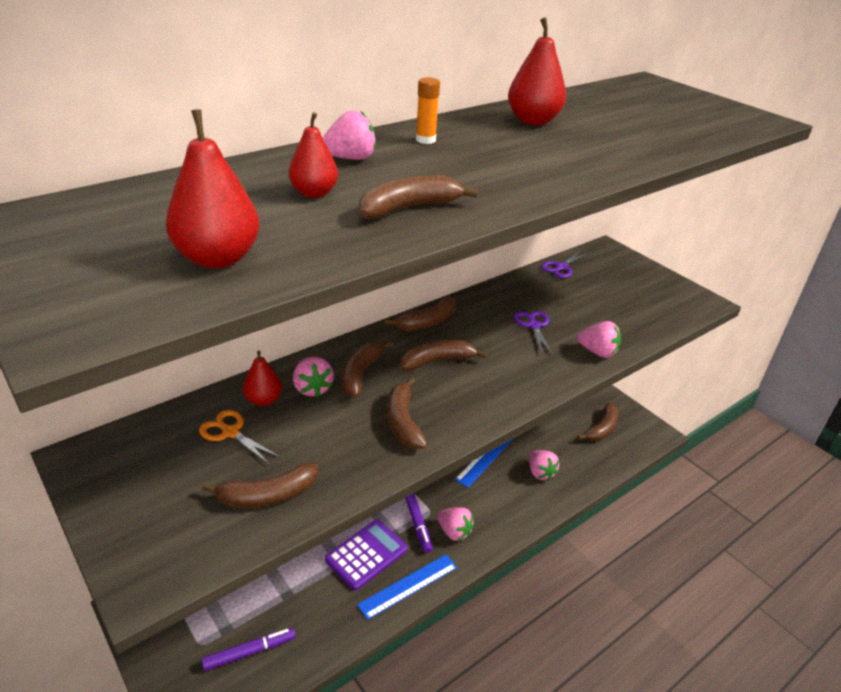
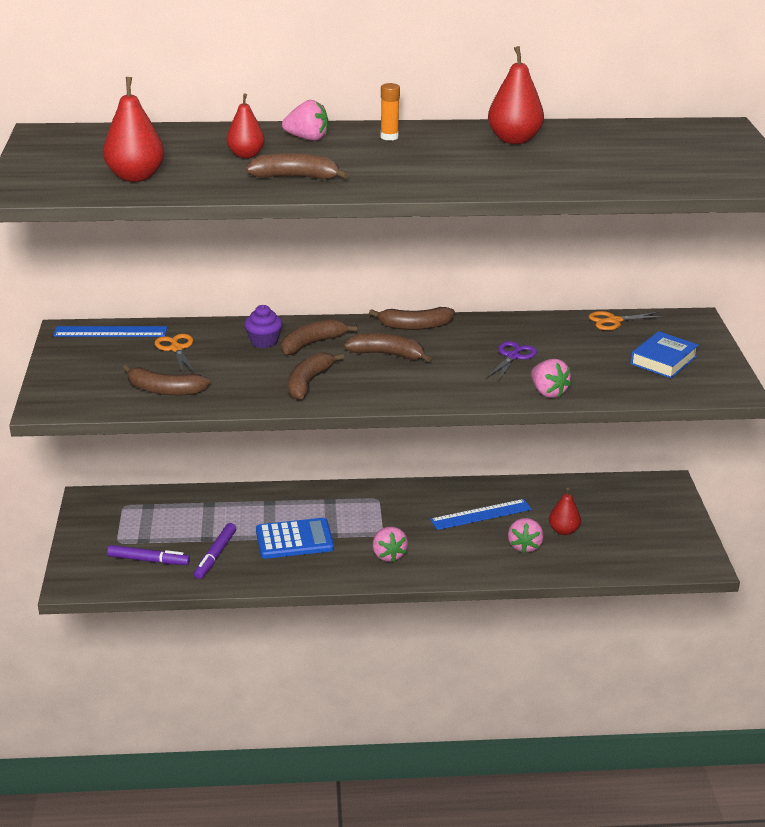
camera: 35 degrees right, 5 degrees down
red pear [243,350,282,406] -> red pear moved to [549,488,581,535]
pink strawberry [293,357,334,397] -> purple cupcake [244,305,283,348]
purple calculator [325,520,408,590] -> blue calculator [256,518,334,559]
blue ruler [357,554,457,620] -> blue ruler moved to [53,326,167,337]
purple marker [405,493,432,553] -> purple marker moved to [194,523,236,579]
purple scissors [541,250,589,278] -> orange scissors [589,311,664,331]
brown banana [578,403,618,441] -> none
none -> blue book [631,331,699,378]

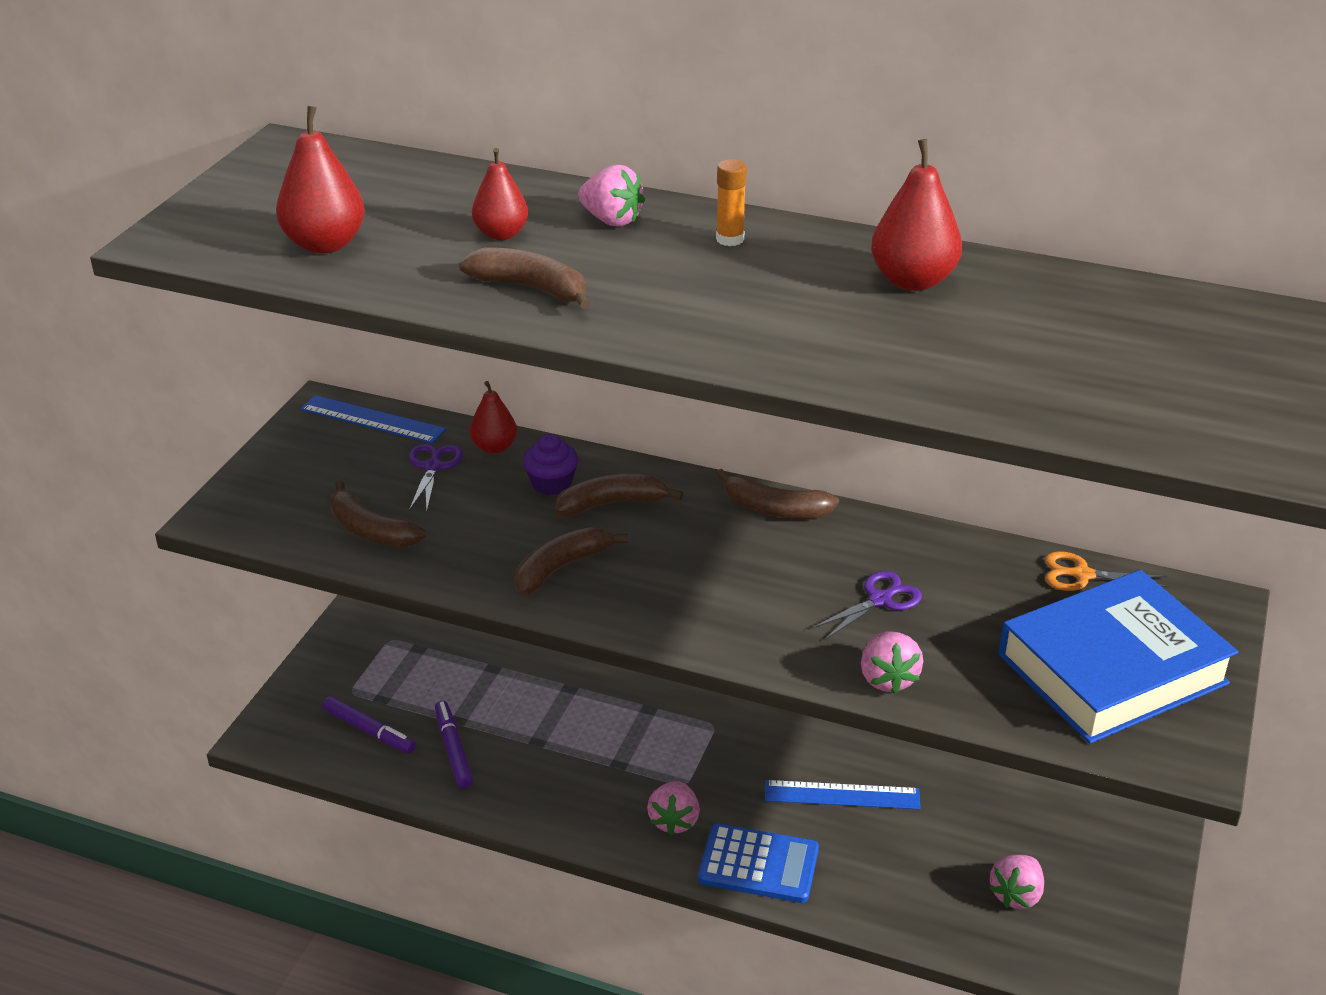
camera: 25 degrees right, 5 degrees up
orange scissors [155,334,195,374] -> purple scissors [409,444,463,511]
purple marker [194,523,236,579] -> purple marker turned 120 degrees clockwise [435,701,473,789]
blue calculator [256,518,334,559] -> blue calculator moved to [698,823,819,903]
brown banana [344,333,431,362] -> none
pink strawberry [508,518,544,553] -> pink strawberry moved to [989,855,1044,909]
red pear [549,488,581,535] -> red pear moved to [470,381,517,454]
blue book [631,331,699,378] -> blue book [999,570,1238,744], size x1.94

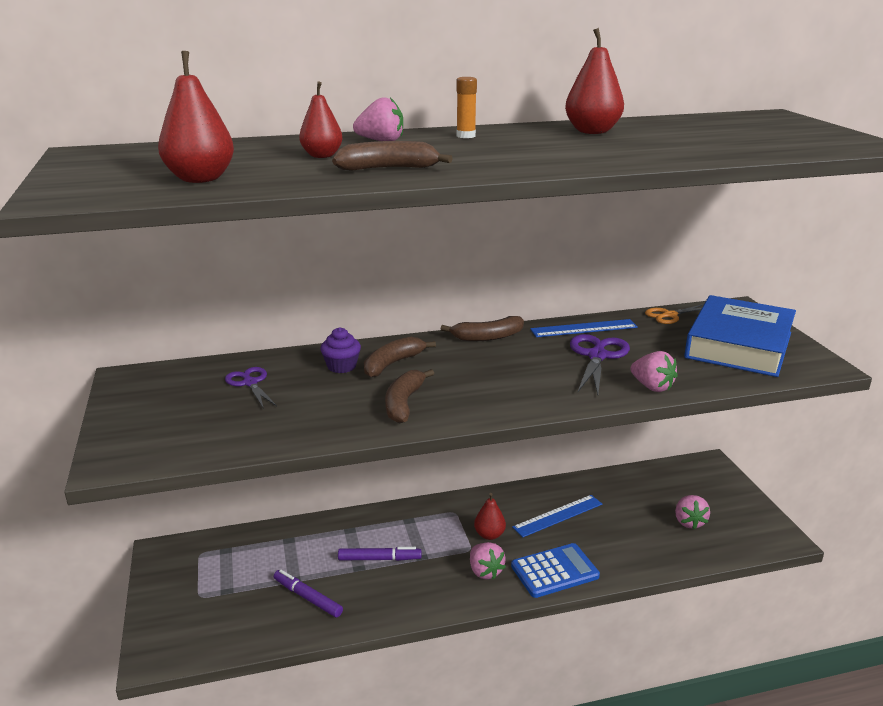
camera: 35 degrees left, 10 degrees down
blue ruler [301,395,446,444] -> blue ruler moved to [530,319,638,337]
purple marker [323,696,416,754] -> purple marker moved to [338,547,421,561]
brown banana [330,480,426,547] -> none
red pear [470,381,517,454] -> red pear moved to [474,493,506,540]
purple scissors [812,571,922,640] -> purple scissors [570,334,630,395], size x1.53

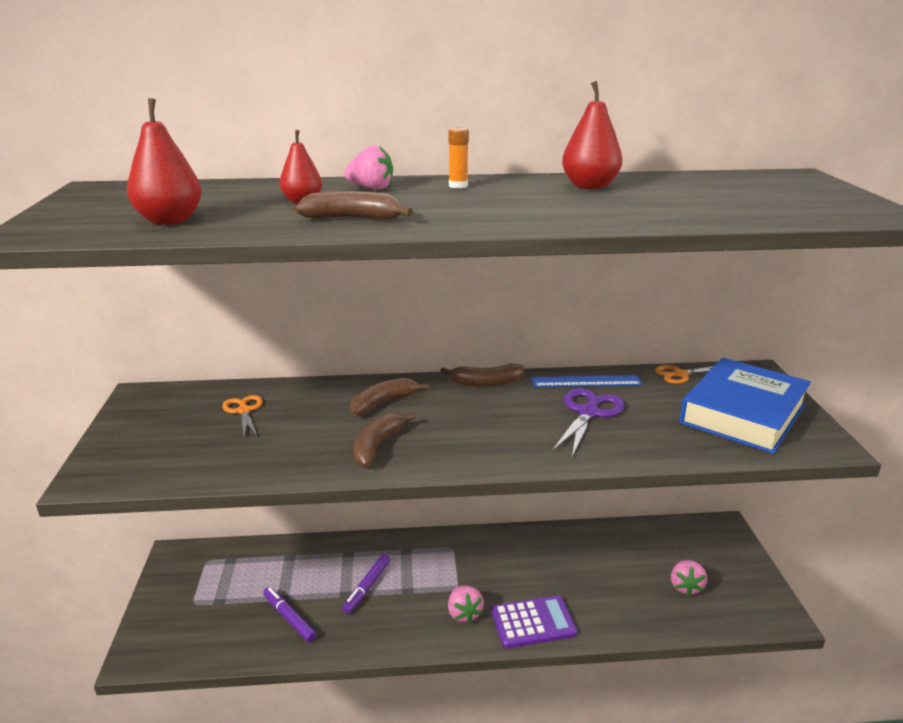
camera: 10 degrees right, 0 degrees up
purple scissors [225,367,277,409] -> orange scissors [222,395,263,437]
purple cupcake [320,327,361,373] -> none
purple marker [338,547,421,561] -> purple marker turned 105 degrees clockwise [342,554,390,614]
red pear [474,493,506,540] -> none
blue calculator [511,543,600,598] -> purple calculator [491,595,577,648]
blue ruler [512,495,602,537] -> none
pink strawberry [630,351,678,392] -> none

